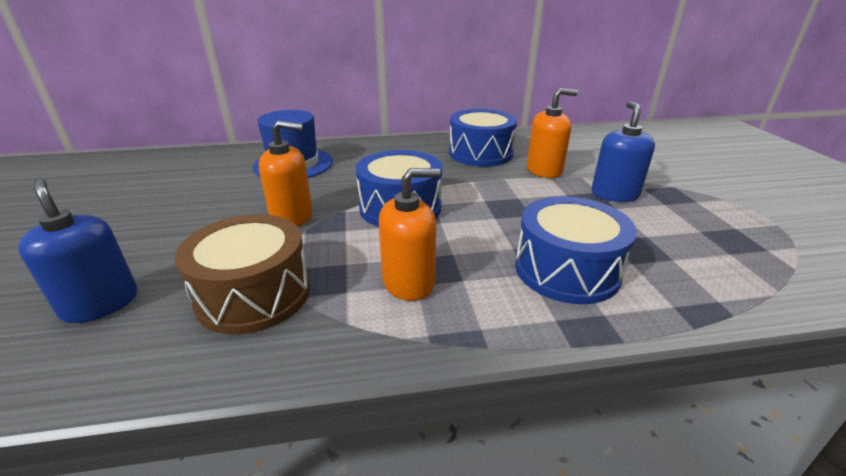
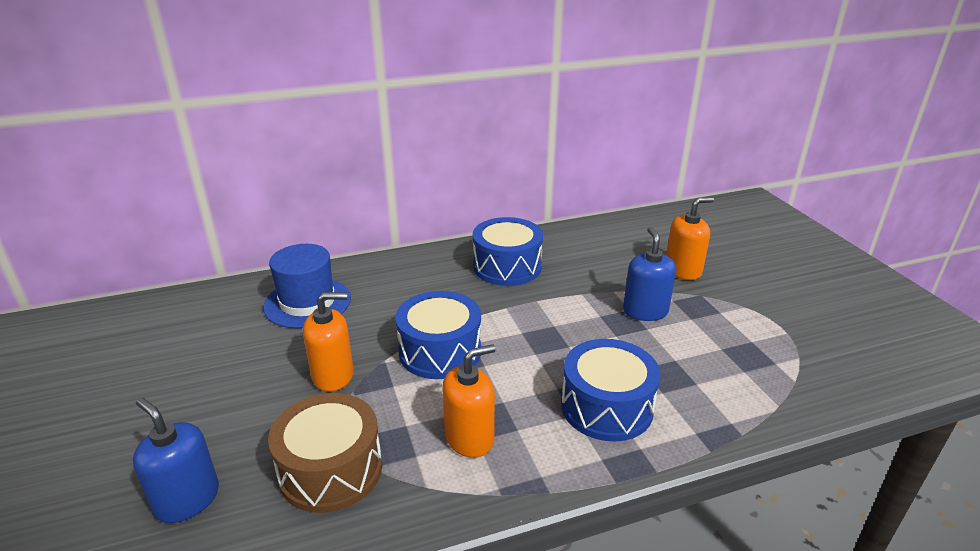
camera: 10 degrees left, 0 degrees up
orange soap dispenser [527,88,578,178] -> orange soap dispenser moved to [666,197,714,280]

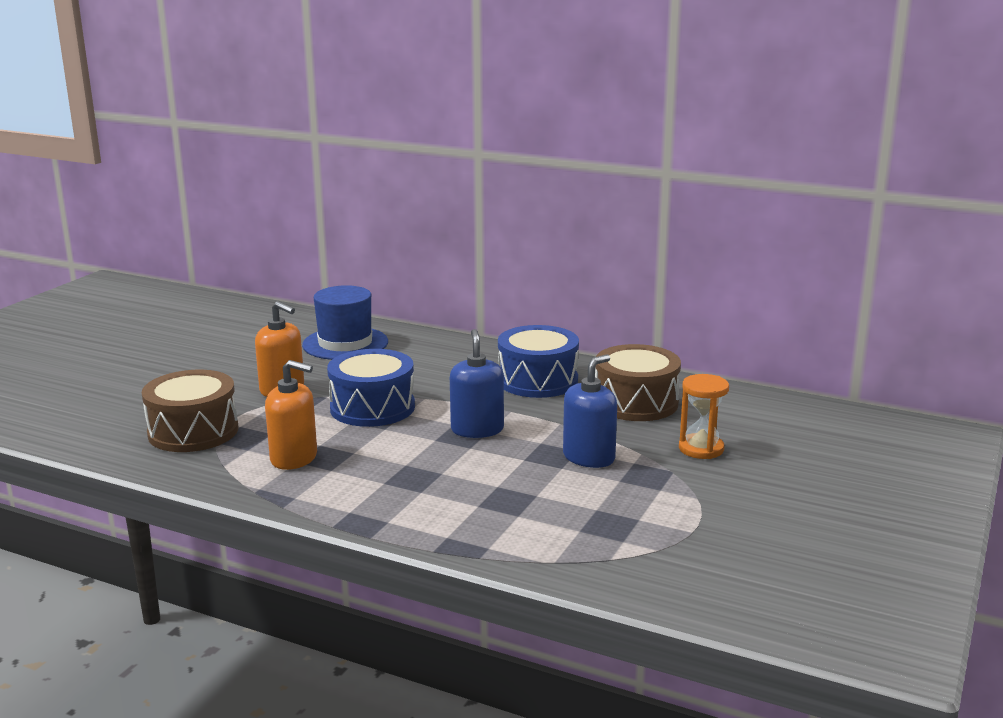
camera: 45 degrees right, 10 degrees down
blue soap dispenser [133,397,219,523] -> blue soap dispenser moved to [450,329,504,438]
blue drum [561,339,661,442] -> none
orange soap dispenser [666,197,714,280] -> orange hourglass [679,374,729,459]
none -> brown drum [595,344,681,421]

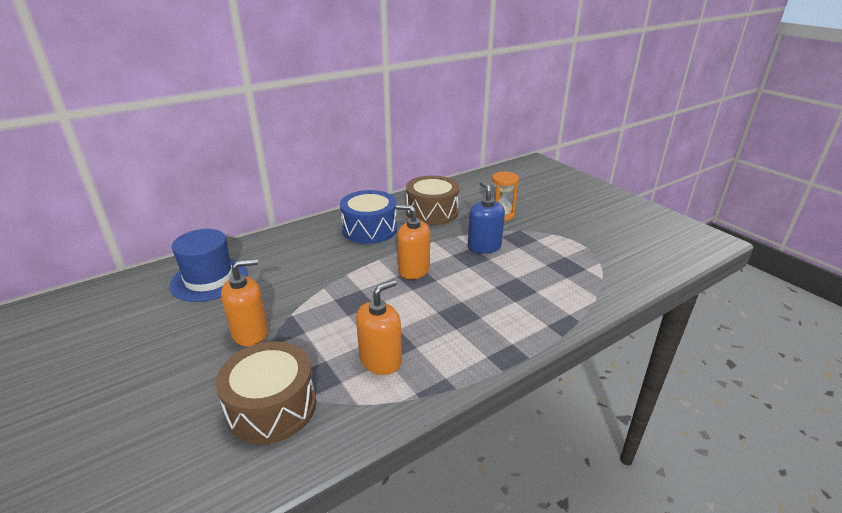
camera: 60 degrees left, 10 degrees up
blue drum [327,349,415,427] -> none
blue soap dispenser [450,329,504,438] -> orange soap dispenser [396,204,430,279]

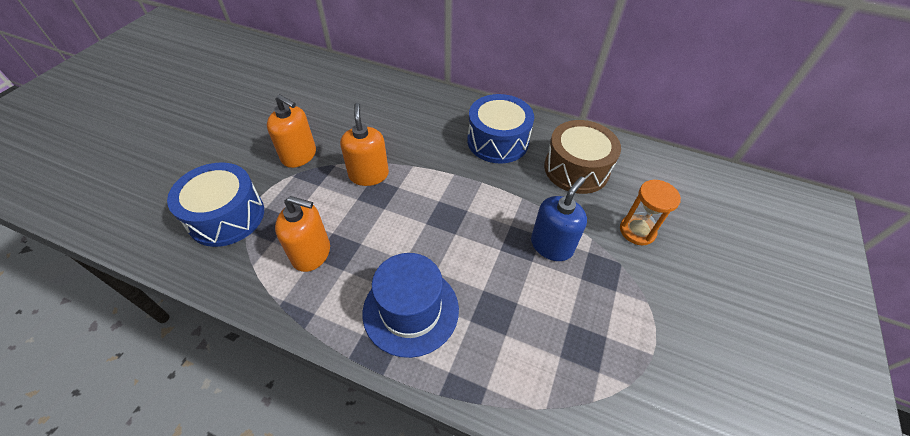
camera: 55 degrees right, 20 degrees up
blue hat [169,229,248,302] -> blue hat moved to [362,253,459,358]
brown drum [216,341,316,445] -> blue drum [167,162,264,247]
orange soap dispenser [396,204,430,279] -> orange soap dispenser moved to [340,103,389,186]

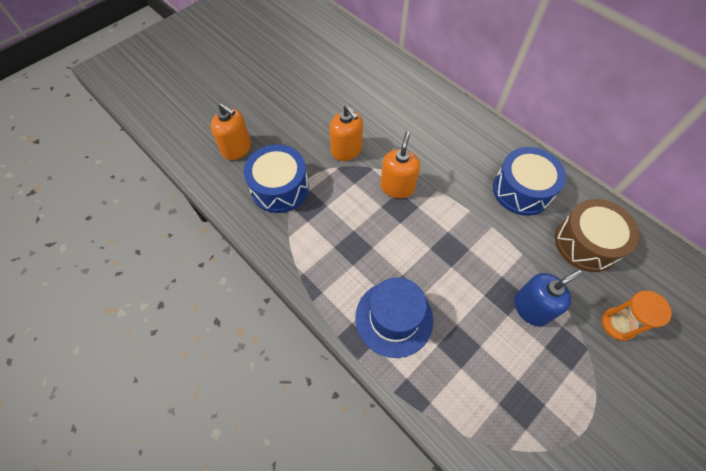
camera: 25 degrees right, 10 degrees up
orange soap dispenser [275,196,330,272] -> orange soap dispenser moved to [211,103,251,160]

